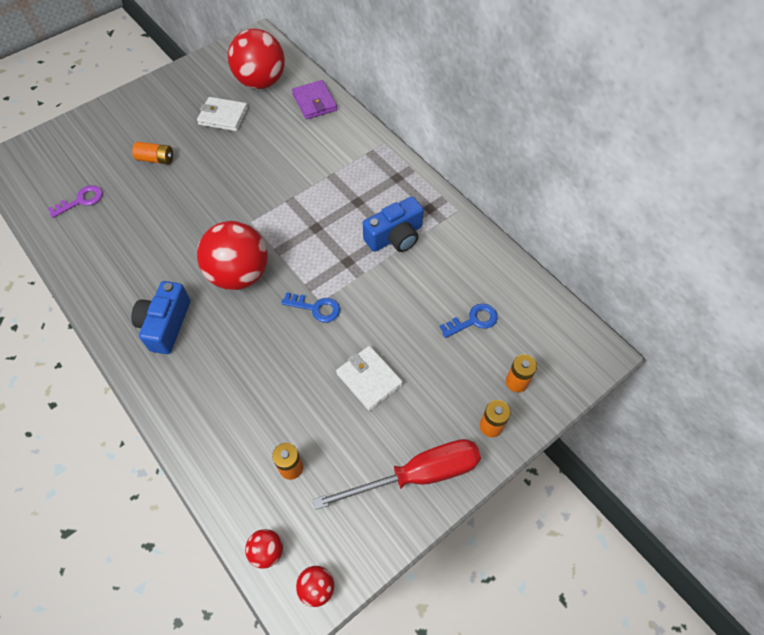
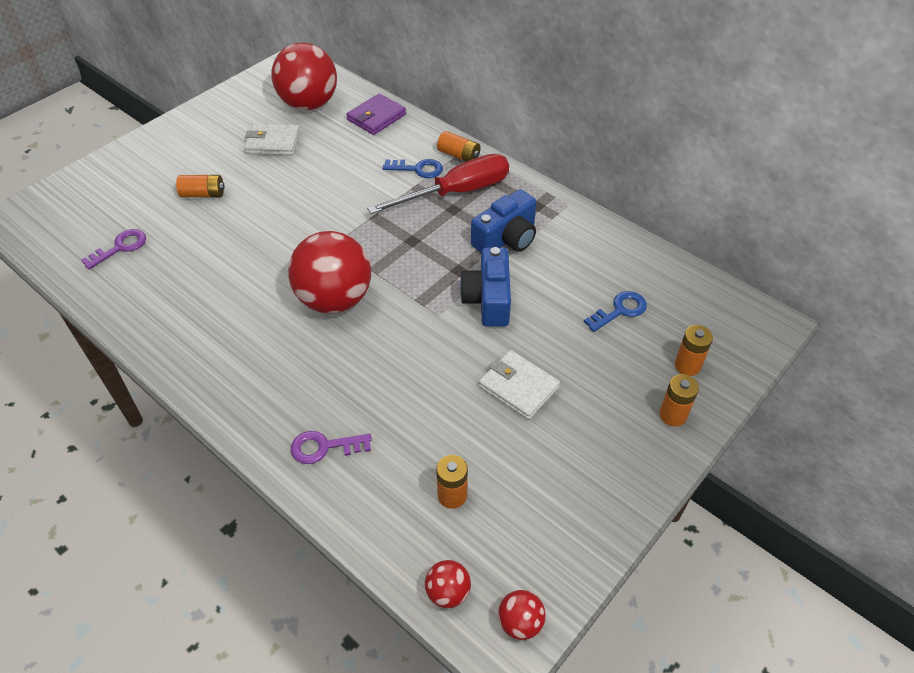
camera: 10 degrees left, 10 degrees down
blue camera [131,281,190,354] -> blue camera moved to [460,247,511,327]
blue key [281,292,340,323] -> blue key moved to [383,159,443,178]
purple wallet [292,80,337,119] -> purple wallet turned 75 degrees clockwise [346,93,406,135]
red screwdriver [313,439,481,510] -> red screwdriver moved to [367,154,509,214]
none -> purple key [290,431,372,464]
none -> orange battery [437,131,481,162]

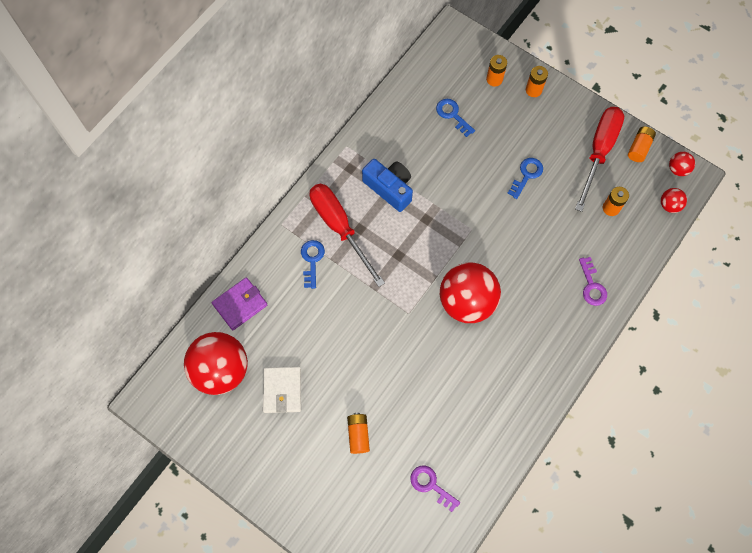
camera: 95 degrees left, 20 degrees up
purple wallet [346,93,406,135] -> purple wallet turned 75 degrees counterclockwise [212,277,267,330]
orange battery [437,131,481,162] -> orange battery moved to [628,126,656,162]
blue camera [460,247,511,327] -> none
white wallet [479,350,560,420] -> blue key [508,158,543,199]
none -> red screwdriver [575,107,624,212]

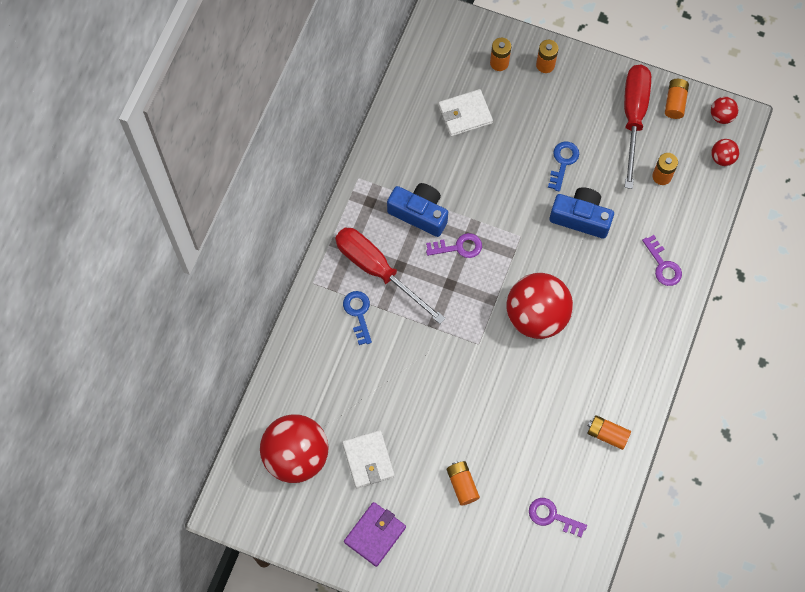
camera: 15 degrees left, 0 degrees up
purple wallet [212,277,267,330] -> purple wallet moved to [344,502,406,567]
blue key [436,99,475,137] -> white wallet [438,89,493,136]
none -> purple key [426,233,482,258]
none -> blue camera [549,187,614,239]
none -> orange battery [587,415,631,450]

